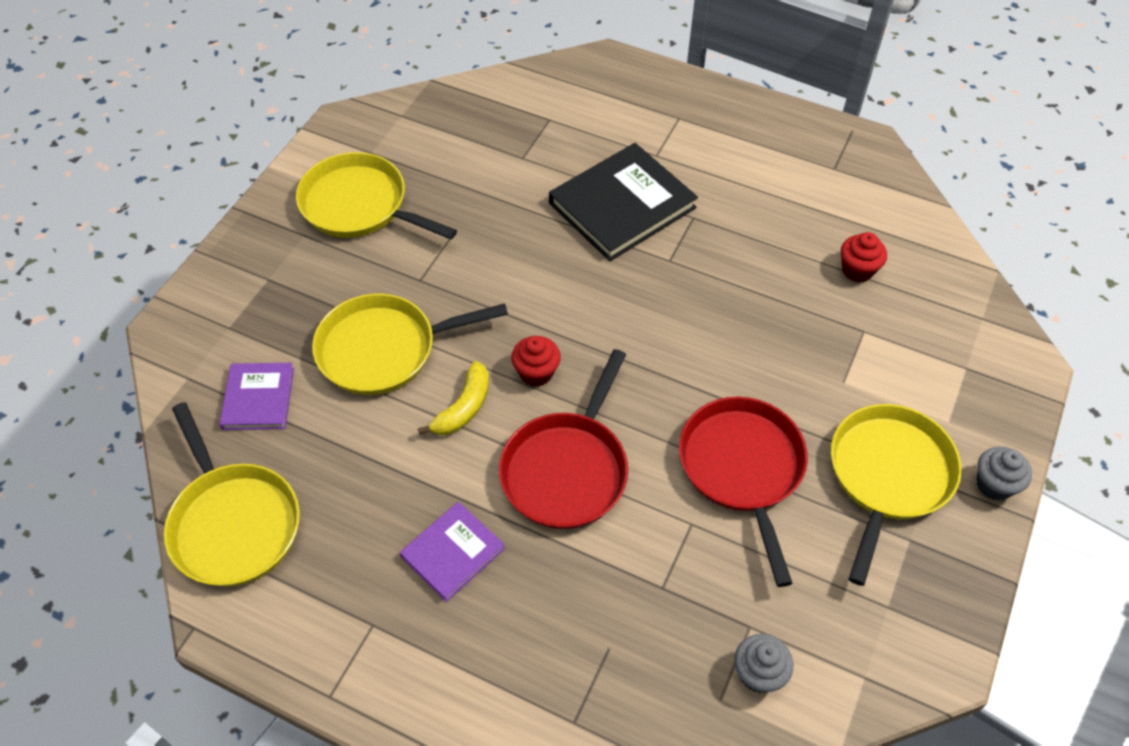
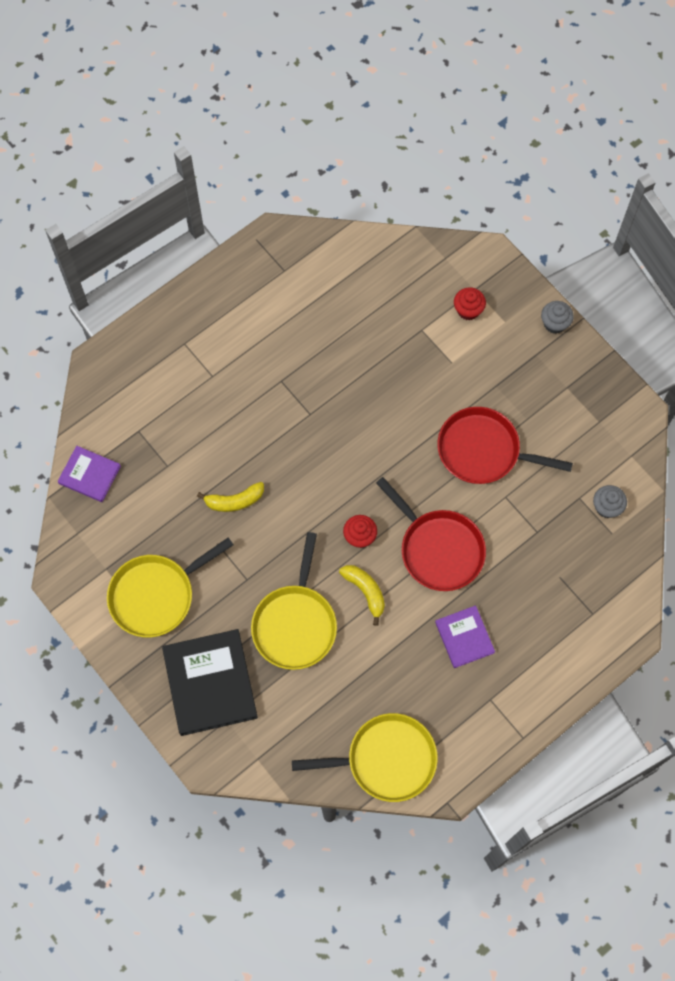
camera: 65 degrees left, 15 degrees up
purple book [219,363,294,430] -> purple book moved to [58,446,121,502]
black book [549,143,698,261] -> black book moved to [162,629,258,736]
yellow pan [831,404,962,586] -> none
red cupcake [841,232,887,282] -> red cupcake moved to [454,287,486,320]
none -> yellow banana [197,482,264,512]

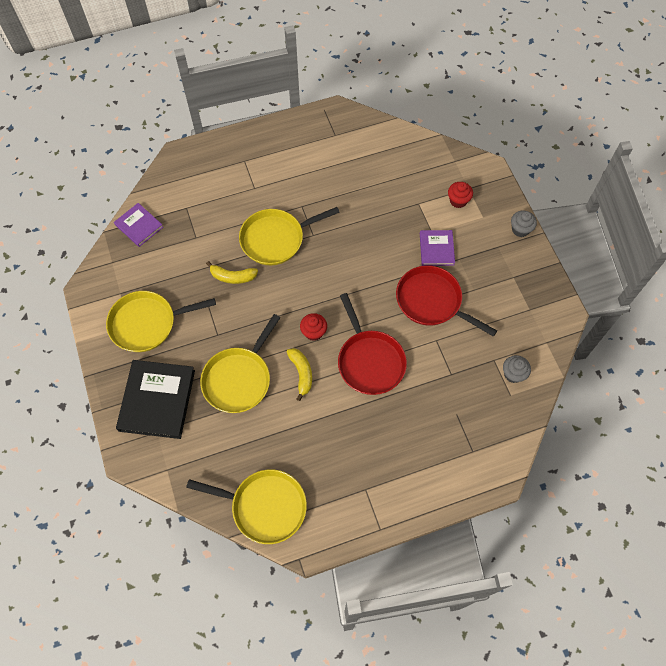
camera: 20 degrees right, 5 degrees down
purple book [435,606,495,668] -> purple book moved to [420,230,455,266]
none -> yellow pan [239,207,340,265]

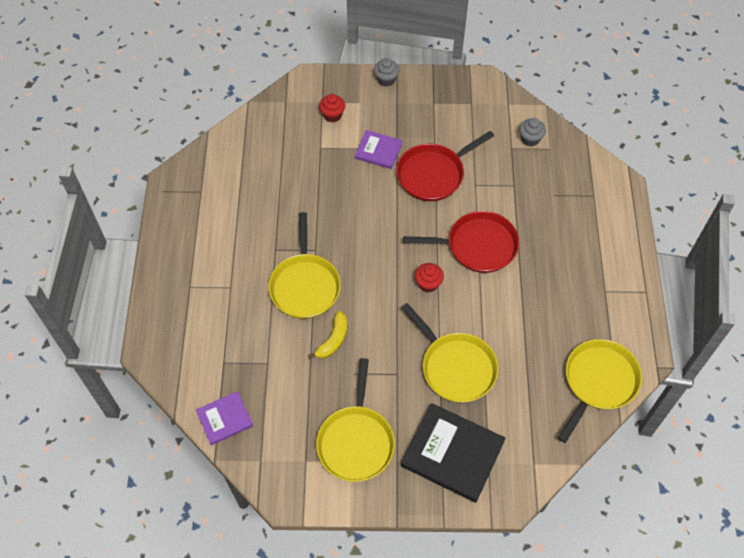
camera: 70 degrees left, 5 degrees down
yellow banana [287,348,312,401] -> none

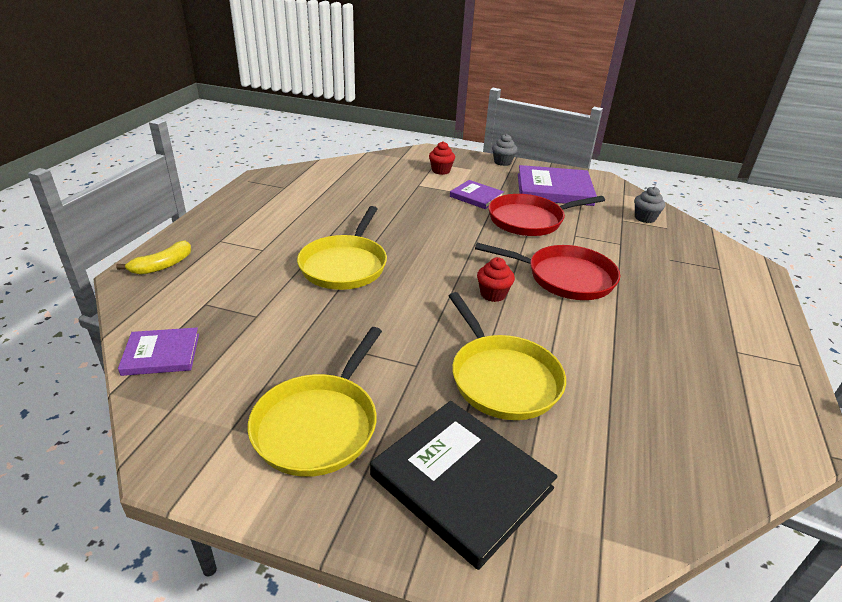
camera: 15 degrees right, 25 degrees down
yellow banana [308,311,348,359] -> yellow banana moved to [116,241,191,275]
yellow pan [558,339,642,443] -> none
none -> purple book [518,165,597,206]

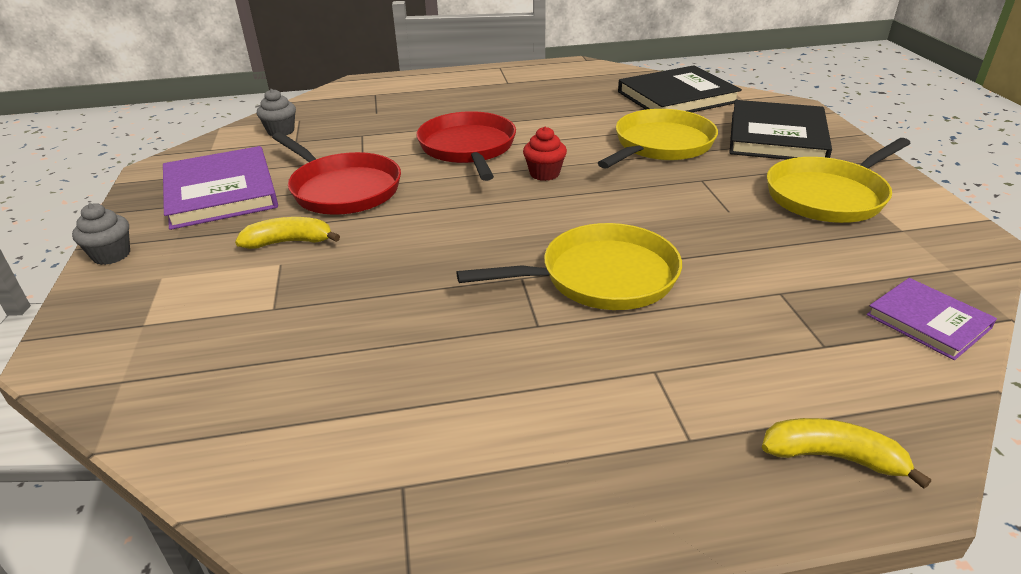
camera: 115 degrees left, 0 degrees up
yellow pan [248,327,382,477] -> yellow pan turned 150 degrees clockwise [767,138,911,223]
red cupcake [429,141,455,175] -> none
purple book [450,180,504,209] -> yellow banana [235,217,340,249]
none -> black book [618,65,742,113]

